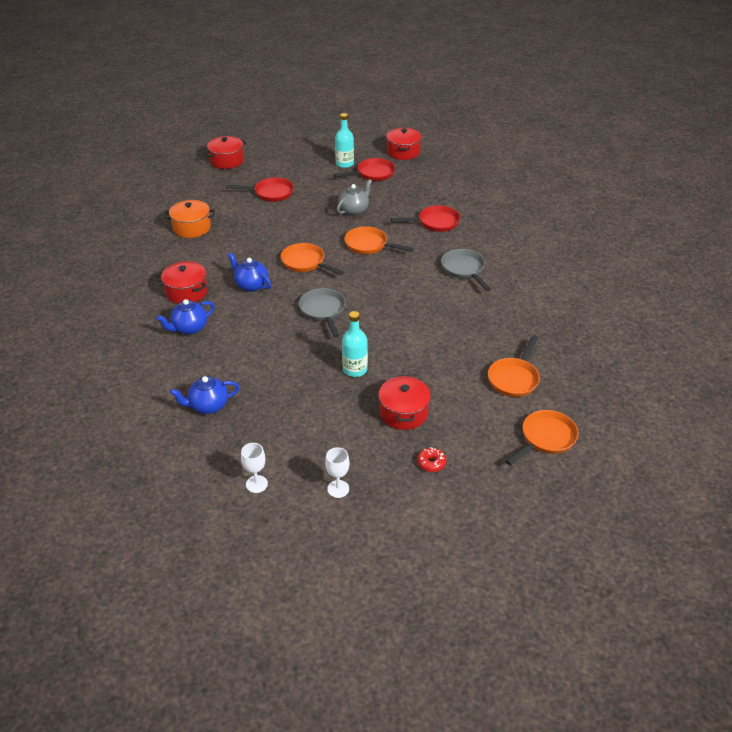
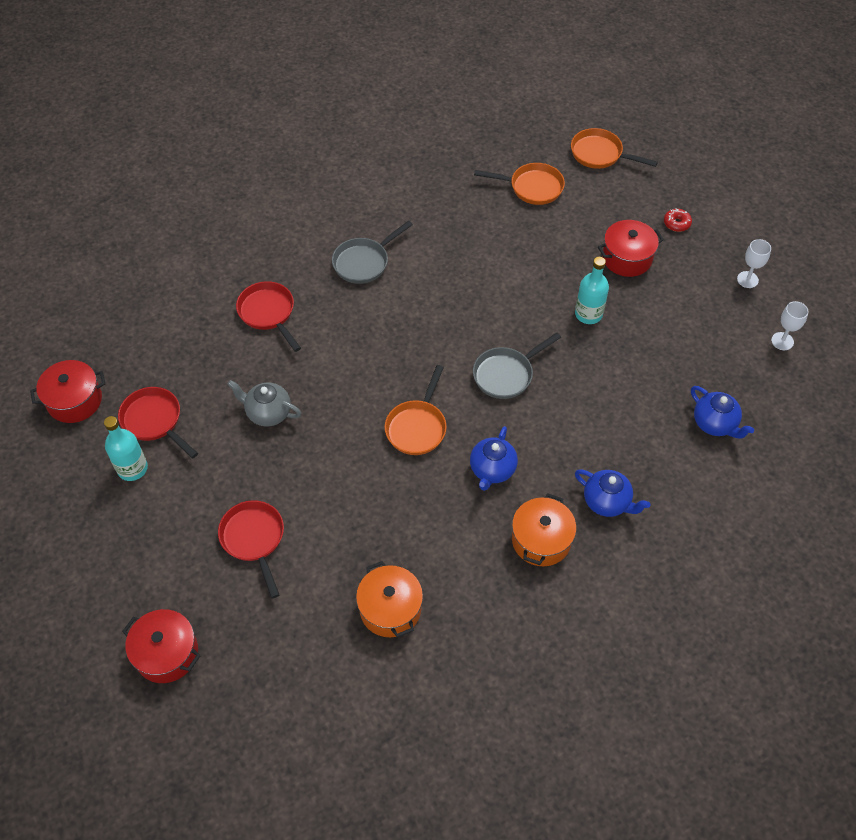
camera: 110 degrees left, 15 degrees up
red pot [161,261,208,304] -> orange pot [512,493,576,566]
orange pan [345,226,414,254] -> none

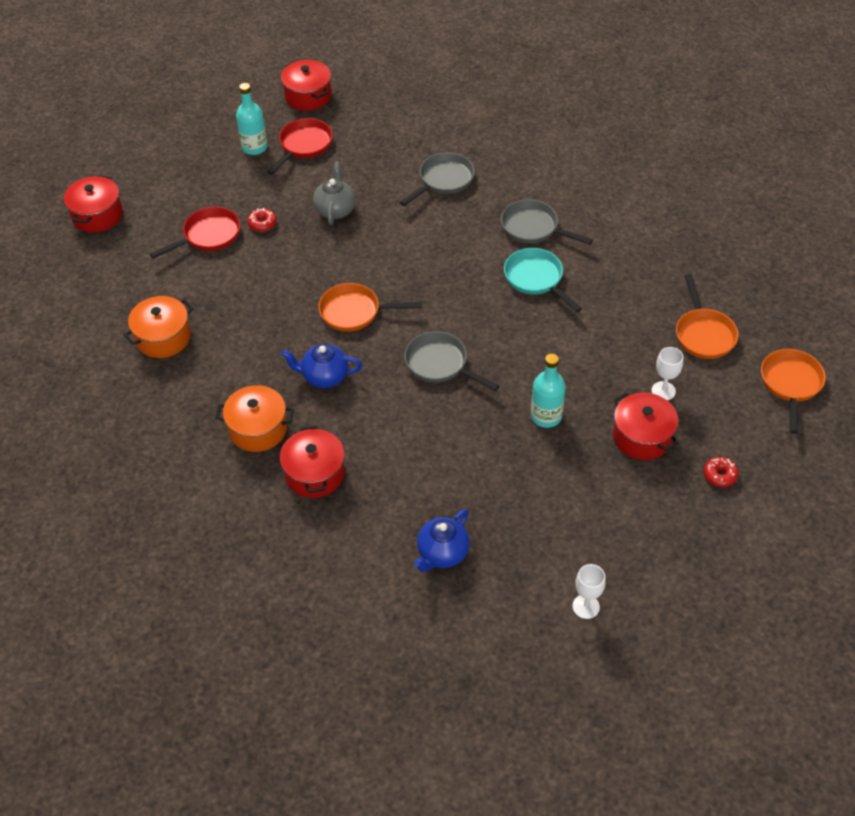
camera: 75 degrees right, 5 degrees down
red pan [236,281,301,352] -> grey pan [400,152,475,206]
blue teapot [575,470,651,517] -> red pot [280,426,345,498]
white goblet [737,239,771,288] -> white goblet moved to [651,347,683,400]
none -> red donut [247,208,277,232]
none -> turquoise pan [504,248,582,312]

